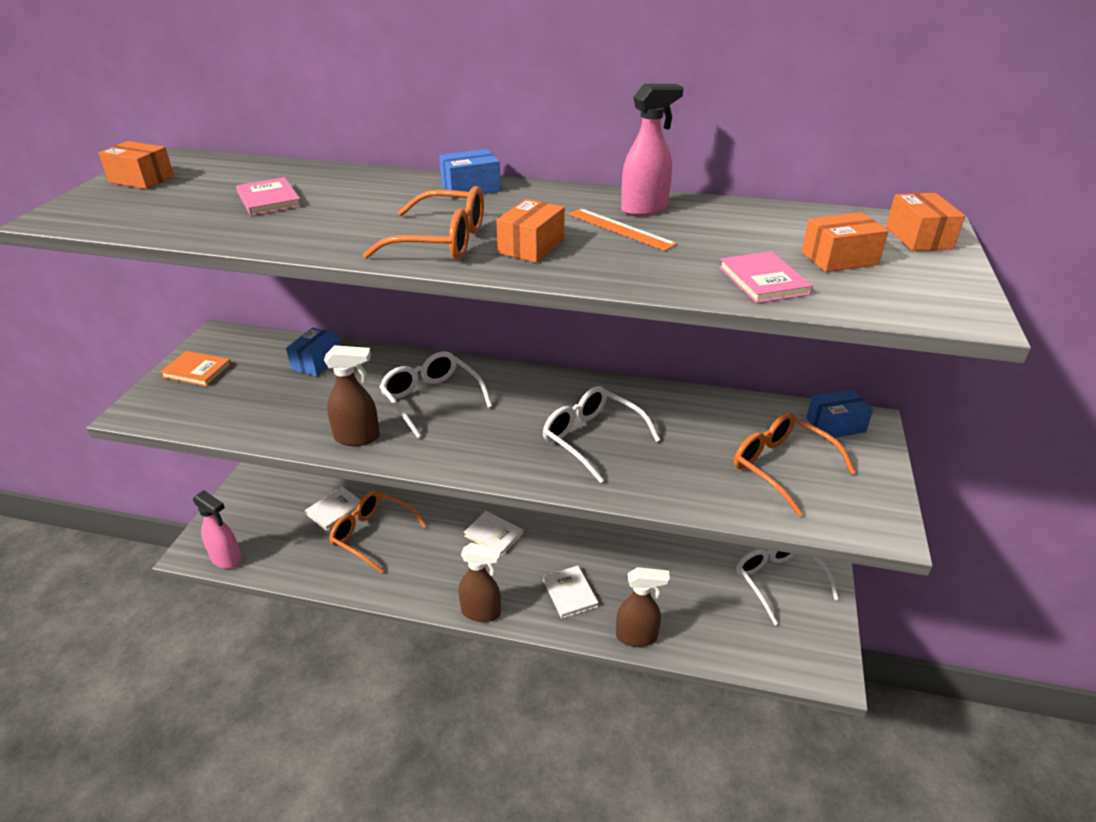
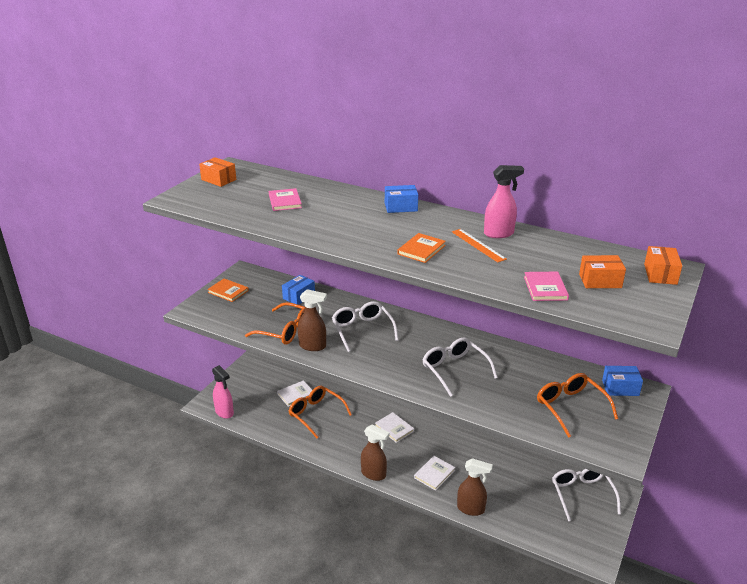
camera: 15 degrees right, 5 degrees down
orange glasses [362,186,484,259] -> orange glasses moved to [245,302,305,345]
orange box [496,199,565,263] -> orange book [397,233,446,263]
white book [543,566,598,618] -> white book turned 45 degrees clockwise [414,456,455,491]

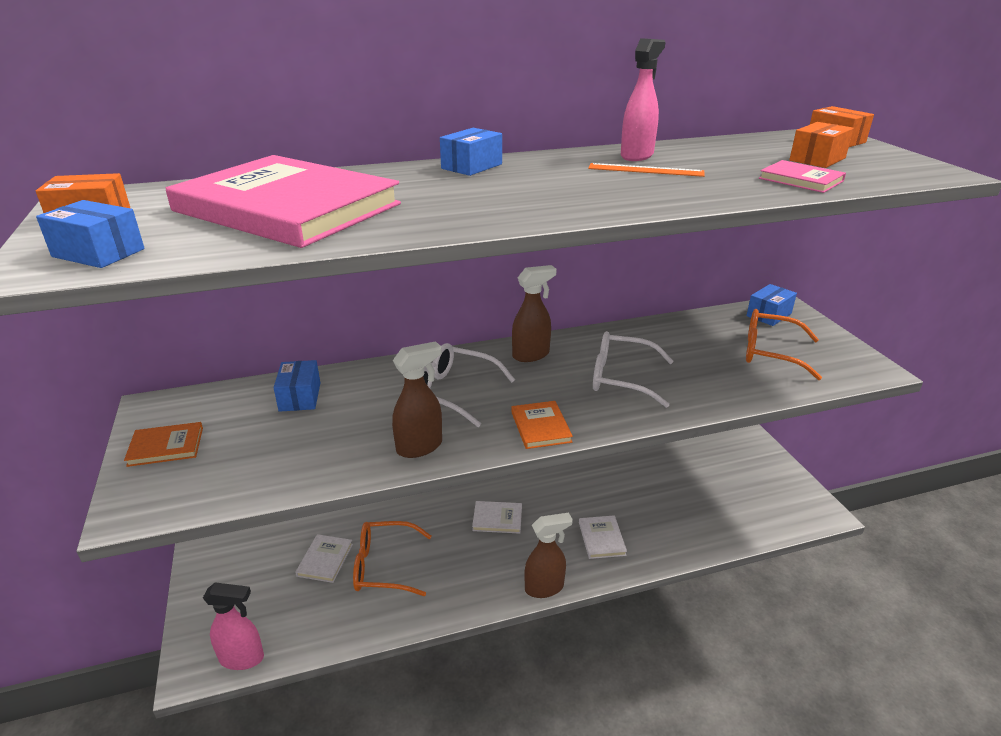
camera: 45 degrees left, 0 degrees up
orange glasses [245,302,305,345] -> none
pink book [269,188,302,211] -> pink book [166,155,401,248], size x2.45
orange book [397,233,446,263] -> orange book moved to [511,401,573,449]
brown spray bottle [457,458,493,516] -> brown spray bottle moved to [512,265,557,362]
white glasses [552,469,621,521] -> none
none -> blue box [36,200,145,268]

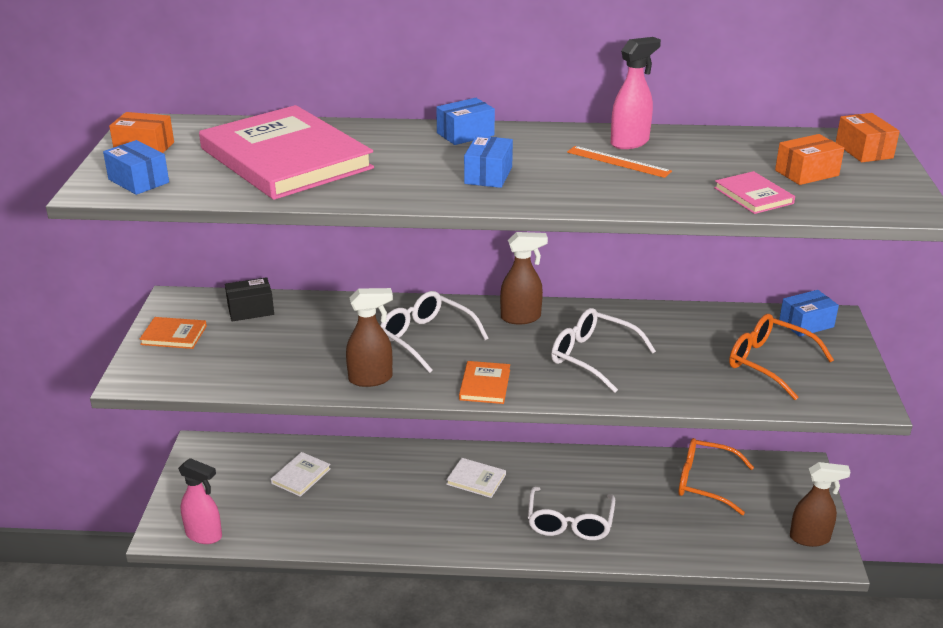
camera: 20 degrees right, 0 degrees up
blue box [274,360,320,412] -> blue box moved to [464,136,513,188]
orange glasses [353,521,432,596] -> orange glasses moved to [678,438,754,515]
brown spray bottle [524,513,573,598] -> brown spray bottle moved to [790,462,850,547]
white book [579,515,627,559] -> white glasses [528,487,615,540]
none -> black box [225,277,274,321]

